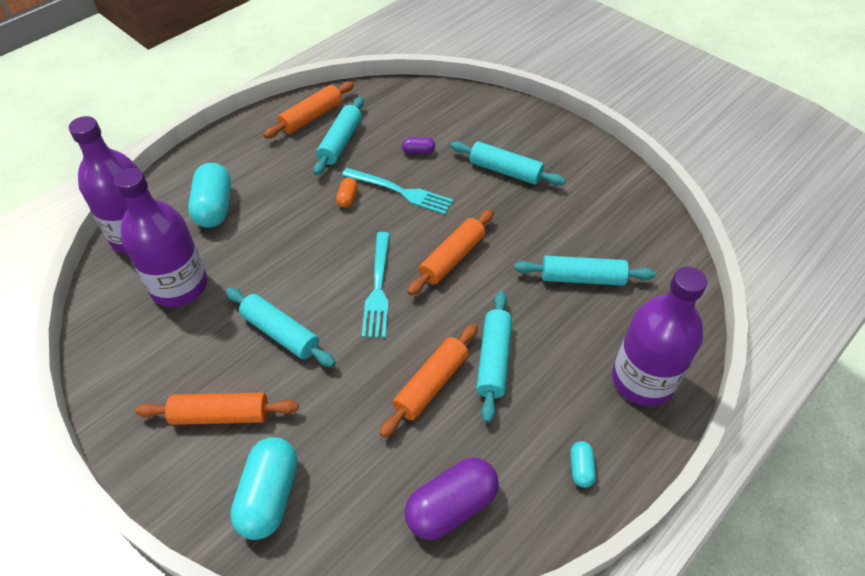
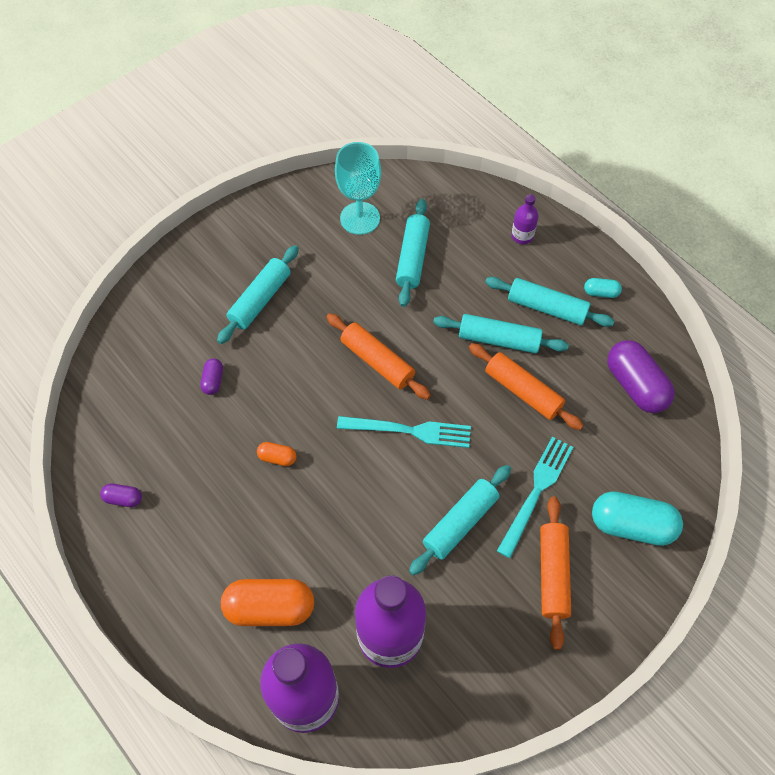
camera: 85 degrees left, 10 degrees up
turquoise capsule [188,163,231,228] -> orange capsule [221,579,314,626]
orange rolling pin [263,81,354,139] -> purple capsule [100,483,142,507]
turquoise rolling pin [313,97,364,175] -> turquoise rolling pin moved to [485,277,614,327]
turquoise fork [342,168,453,215] -> turquoise fork moved to [497,436,573,558]
purple bottle [612,267,707,406] -> purple bottle [511,194,539,244], size x0.43
none -> turquoise goblet [335,142,381,235]

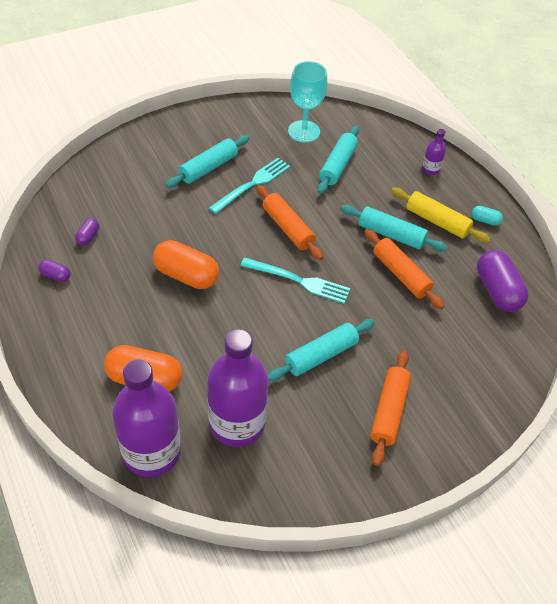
camera: 10 degrees right, 10 degrees down
purple capsule [200,358,223,395] -> purple capsule moved to [75,218,99,246]
orange capsule [257,442,297,466] -> orange capsule [153,240,219,289], size x2.10
turquoise rolling pin [485,277,614,327] -> yellow rolling pin [391,188,490,243]
turquoise fork [497,436,573,558] -> turquoise fork moved to [209,158,290,214]
turquoise capsule [592,491,683,546] -> none

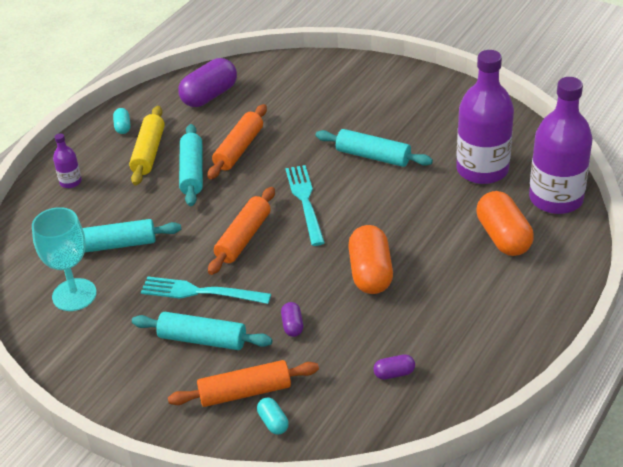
camera: 115 degrees left, 10 degrees down
purple capsule [38,259,71,282] -> purple capsule moved to [281,302,303,337]
orange rolling pin [371,350,411,466] -> orange rolling pin moved to [168,360,319,407]
none -> turquoise capsule [257,398,289,435]

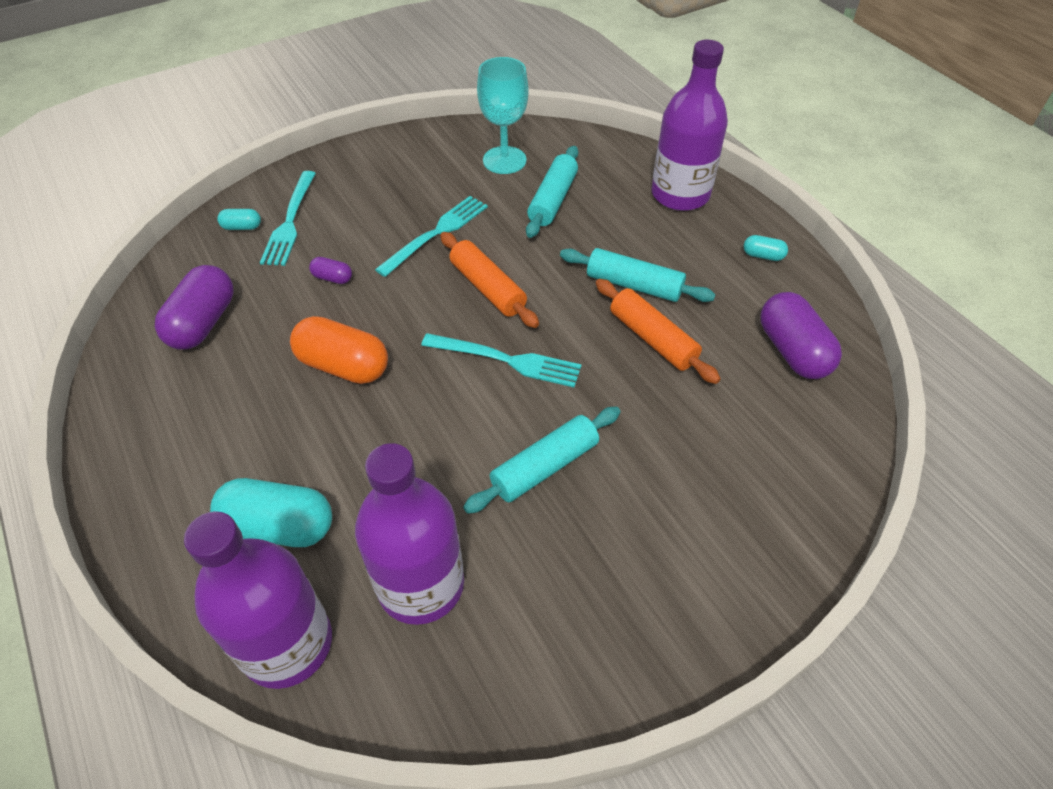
camera: 115 degrees right, 10 degrees up
purple bottle [53,133,82,188] -> purple bottle [651,40,728,211], size x2.30
yellow rolling pin [129,106,165,186] -> none
turquoise rolling pin [132,312,272,350] -> none
orange rolling pin [168,360,319,407] -> turquoise fork [260,171,316,266]
purple capsule [373,354,415,380] -> purple capsule [155,265,233,350], size x2.10
orange capsule [476,191,534,256] -> turquoise capsule [210,478,332,547]

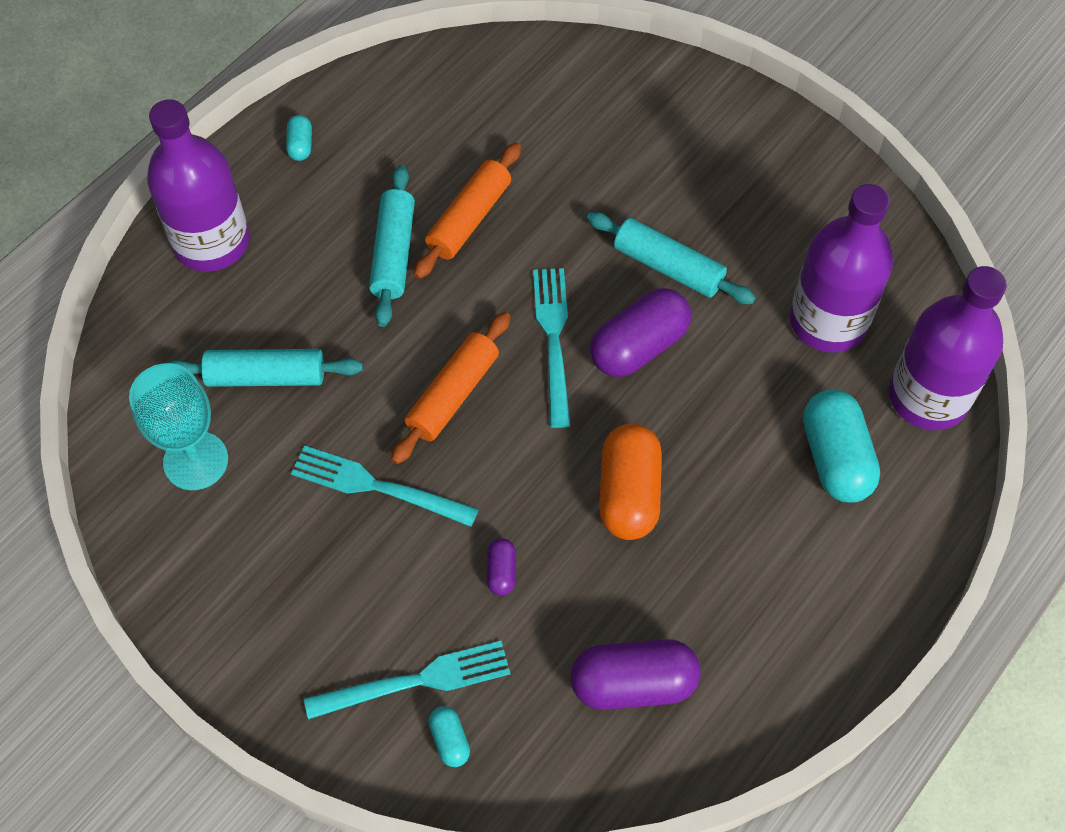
camera: 110 degrees left, 10 degrees up
purple capsule [760,292,842,379] -> purple capsule moved to [590,288,691,377]

